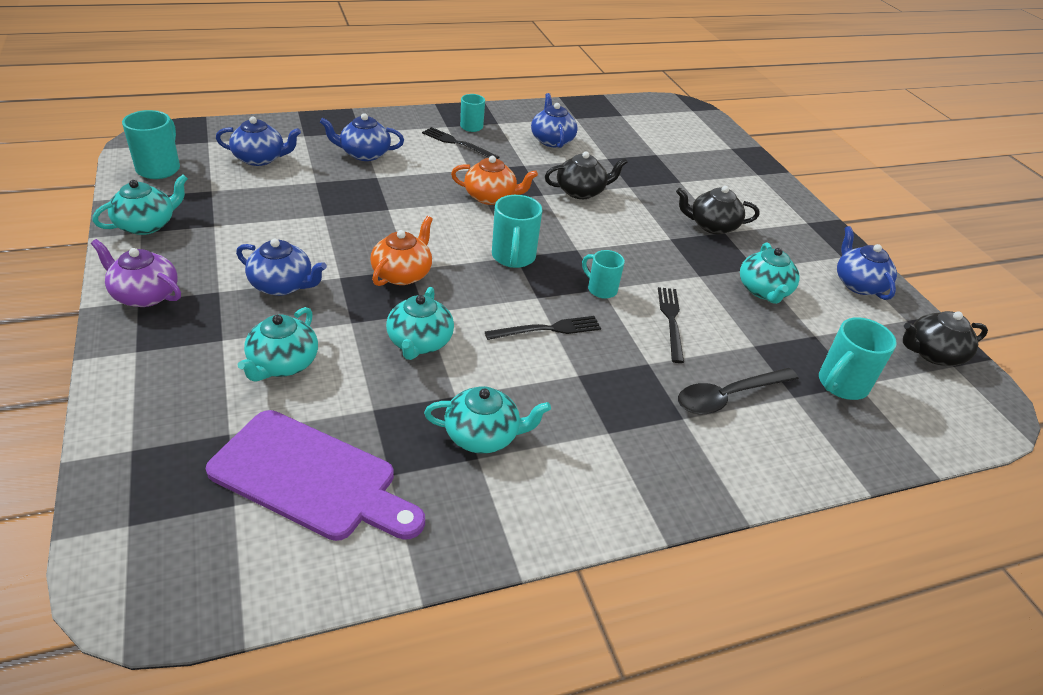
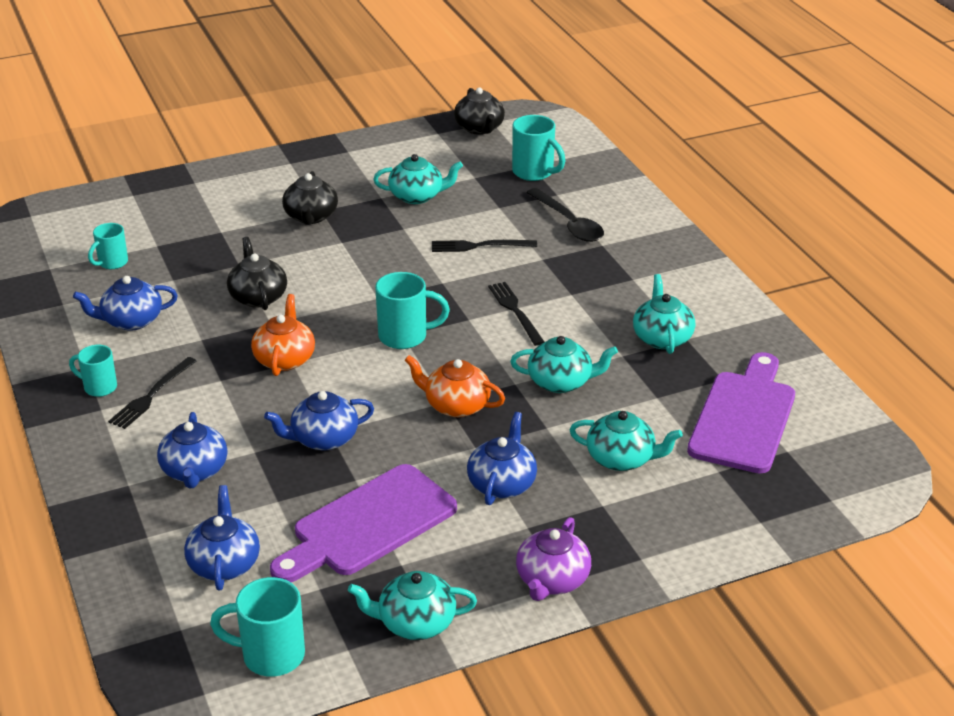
camera: 90 degrees left, 5 degrees down
turquoise teapot [93,175,188,235] -> turquoise teapot turned 45 degrees counterclockwise [348,571,477,640]
turquoise mug [582,250,625,299] -> turquoise mug moved to [88,223,128,269]
blue teapot [837,226,897,300] -> blue teapot moved to [264,391,374,450]
none -> purple cutting board [270,464,457,582]

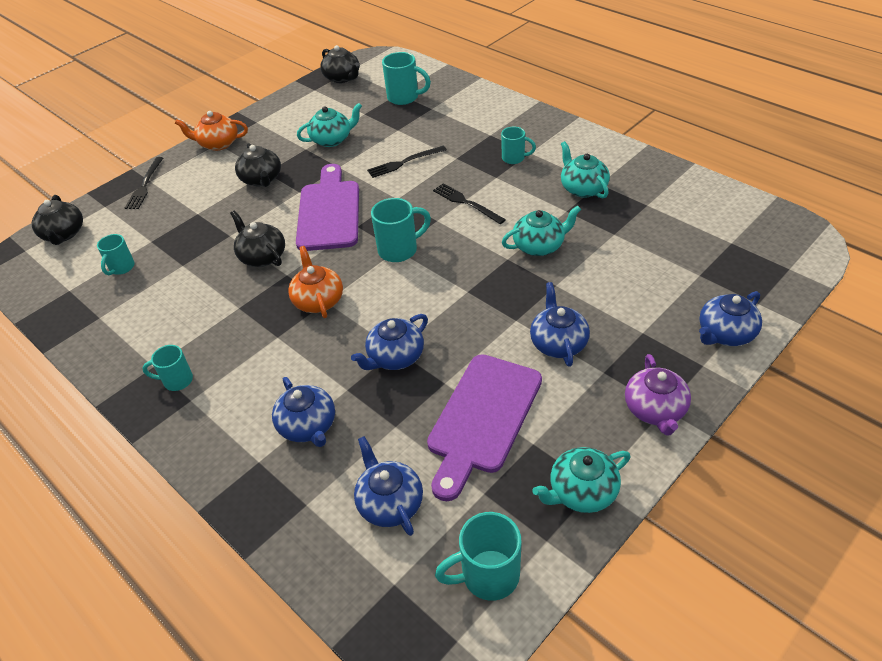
camera: 20 degrees left, 10 degrees up
blue teapot [73,276,178,331] -> blue teapot moved to [699,291,762,346]
black fork [108,357,197,429] -> black fork moved to [125,157,163,209]
orange teapot [405,355,505,417] -> orange teapot moved to [175,111,248,151]
black spoon [526,188,604,242] -> none
turquoise teapot [570,411,683,471] -> none
purple cutting board [687,352,795,474] -> purple cutting board moved to [296,164,359,251]
none -> black teapot [32,195,83,245]
none -> turquoise mug [501,127,536,164]

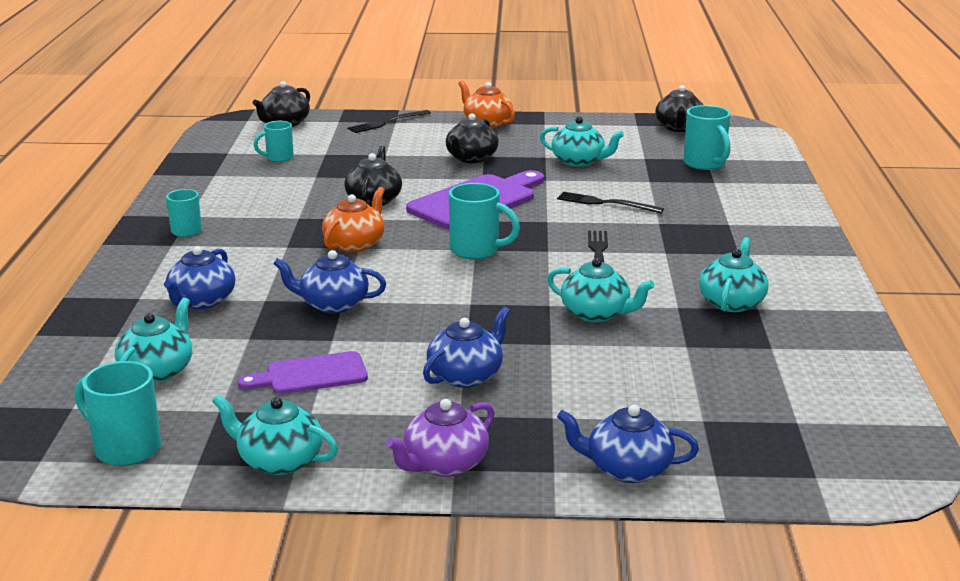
camera: 45 degrees right, 20 degrees down
blue teapot [354,436,423,536] -> turquoise teapot [115,297,192,383]
purple cutting board [427,354,542,501] -> purple cutting board [238,351,368,394], size x0.60
turquoise mug [501,127,536,164] -> none

